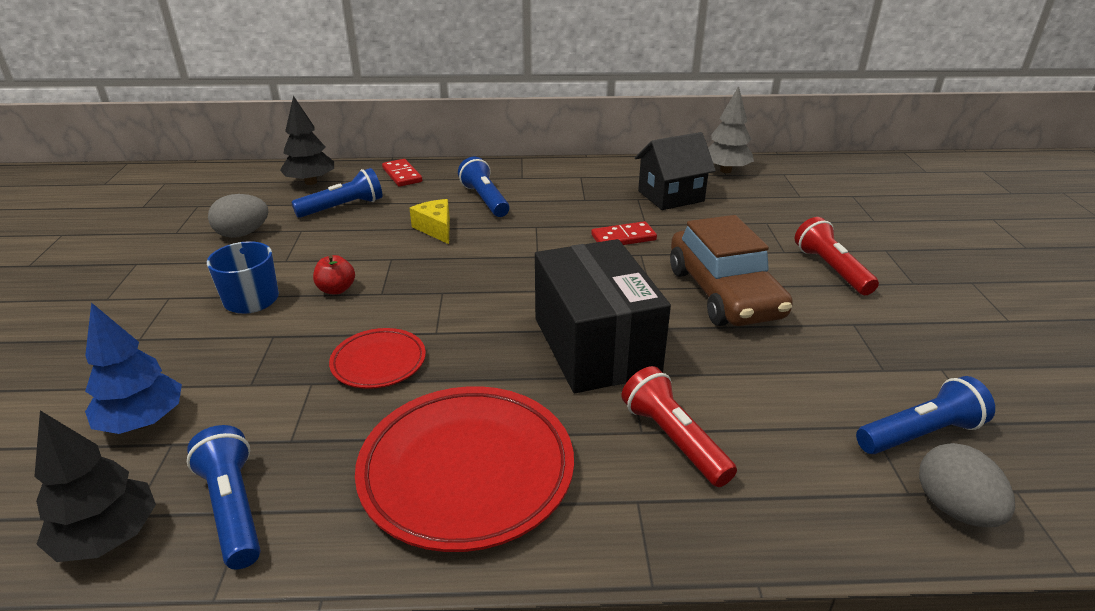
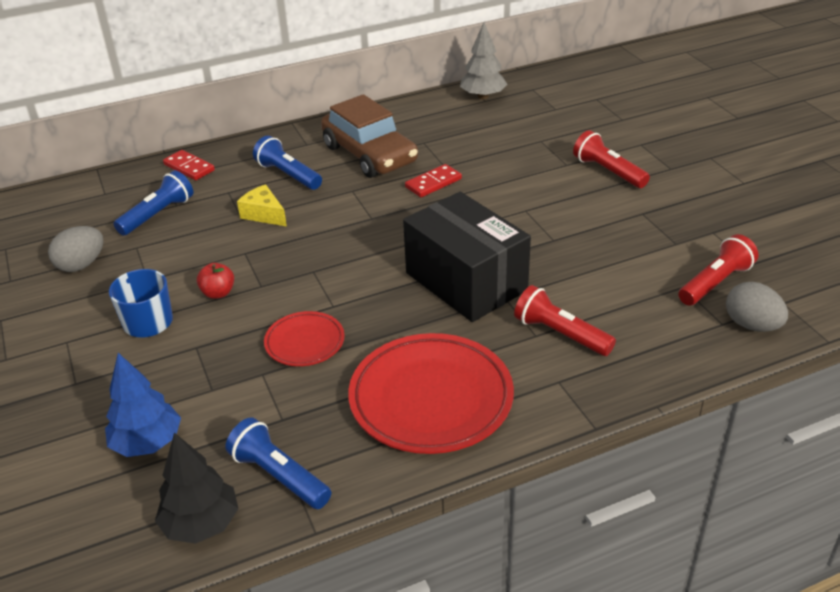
camera: 20 degrees left, 5 degrees up
black tree [280,95,334,185] -> none
black house [635,132,716,210] -> none
brown car [670,215,793,326] -> brown car moved to [321,94,418,178]
blue flashlight [856,376,995,454] -> red flashlight [678,234,758,306]

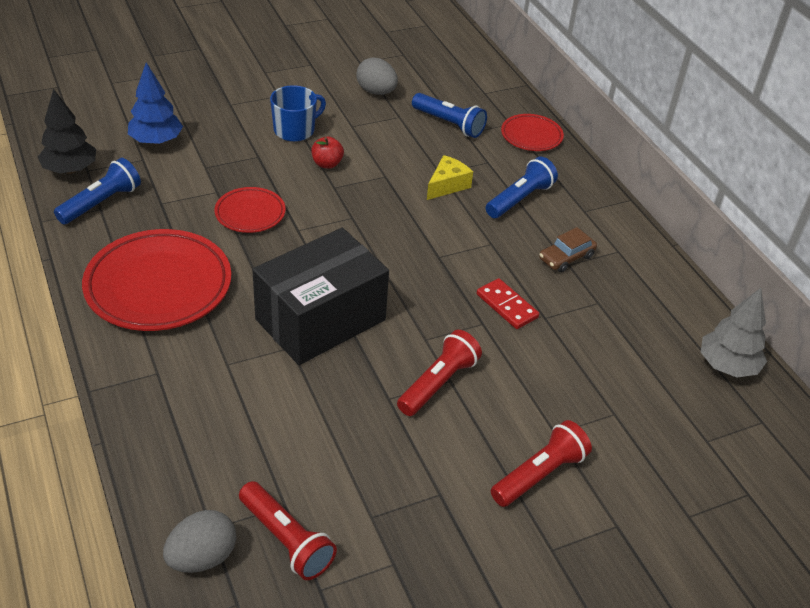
camera: 85 degrees right, 5 degrees up
red domino [163,150,215,180] -> red plate [501,114,564,151]
brown car [321,94,418,178] -> brown car [539,227,597,272], size x0.46
red flashlight [514,285,616,356] -> red flashlight moved to [397,330,482,416]

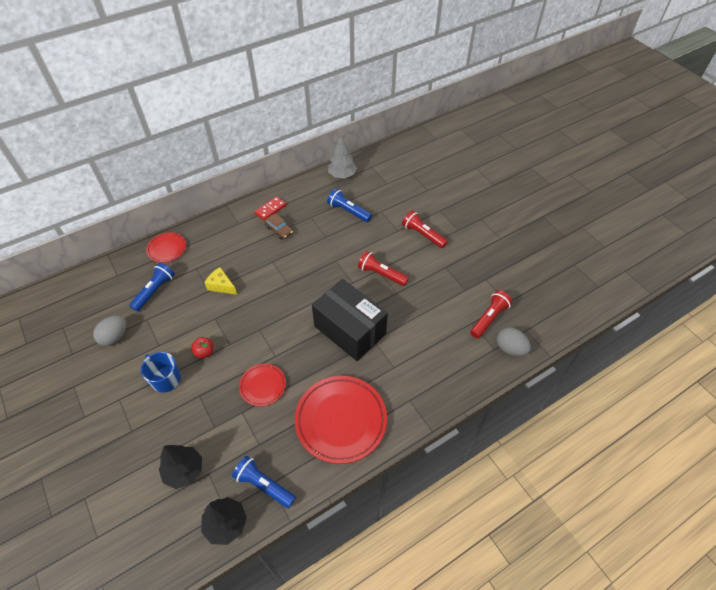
camera: 95 degrees left, 10 degrees up
blue tree [128,62,183,145] -> black tree [159,445,202,489]
red domino [477,278,539,329] -> red domino moved to [254,196,286,221]
blue flashlight [486,157,558,218] -> blue flashlight moved to [327,189,372,222]

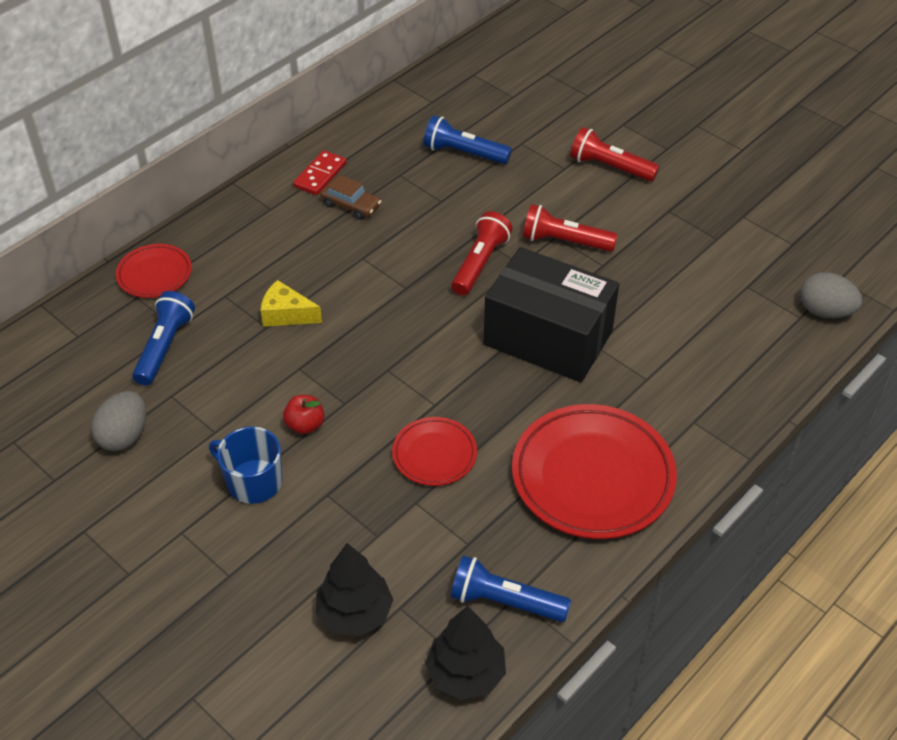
camera: 15 degrees left, 5 degrees down
grey tree [328,136,357,179] -> none
red flashlight [470,290,513,339] -> red flashlight moved to [451,211,512,295]

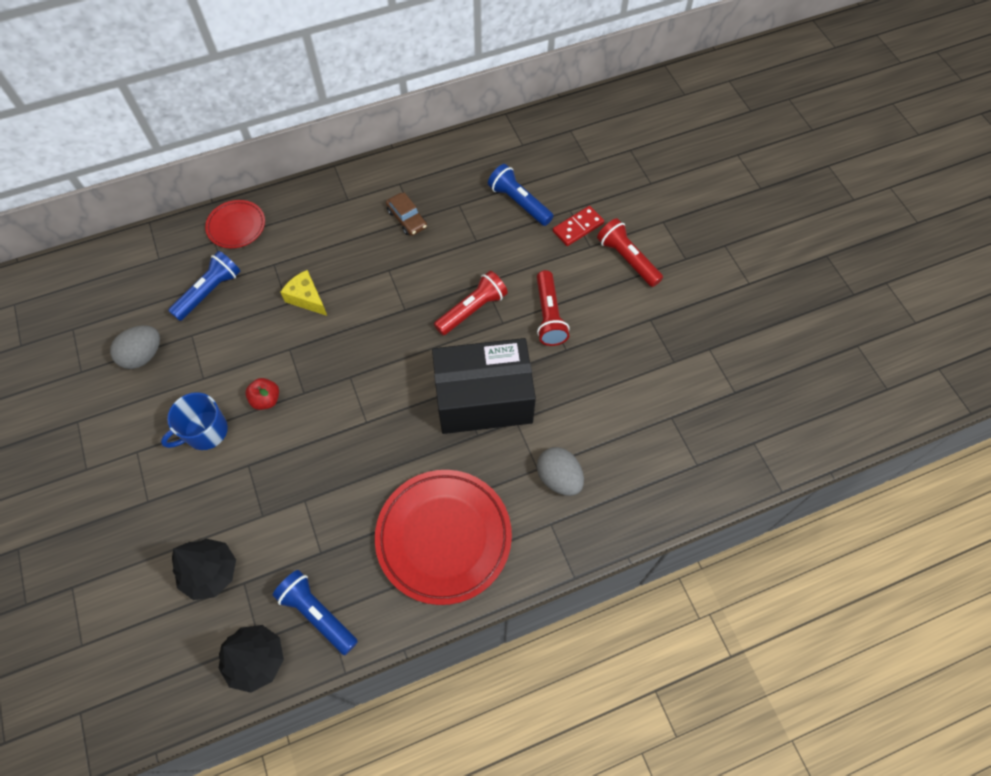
camera: 25 degrees right, 15 degrees up
blue mug [209,427,282,504] -> blue mug turned 90 degrees counterclockwise [161,392,228,450]
red domino [293,150,347,195] -> red domino moved to [553,206,604,246]
red plate [392,417,477,486] -> none
black box [484,247,619,382] -> black box turned 60 degrees counterclockwise [432,338,536,434]
red flashlight [523,204,618,252] -> red flashlight turned 135 degrees counterclockwise [537,270,570,346]
grey egg [800,272,862,318] -> grey egg moved to [537,447,584,496]

